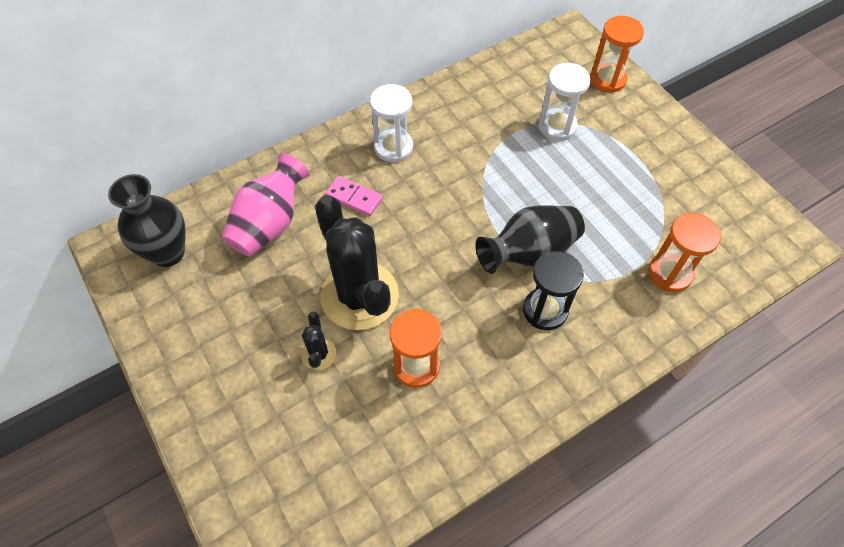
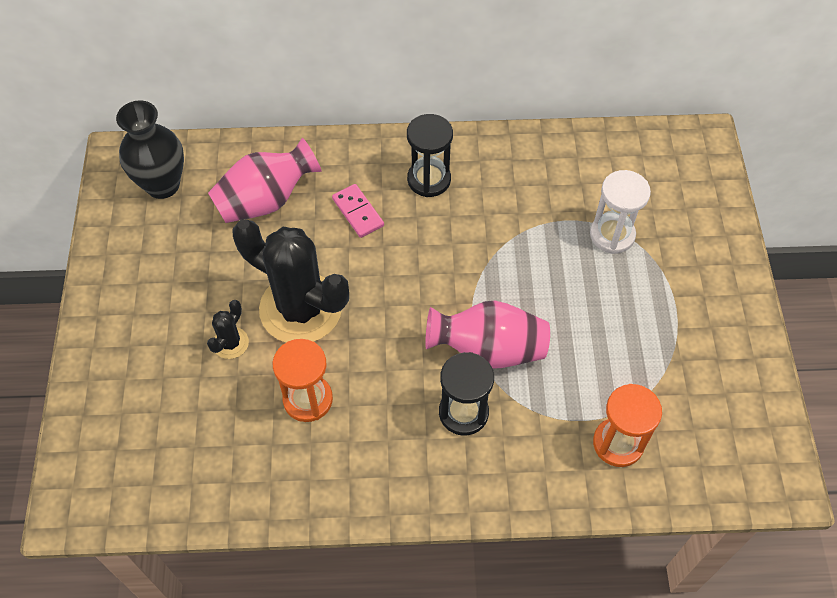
camera: 30 degrees right, 0 degrees up
black cactus [315,195,399,330] -> black cactus turned 60 degrees counterclockwise [233,219,349,343]
white hourglass [370,84,413,162] -> black hourglass [407,114,453,197]
black vase [475,205,585,274] -> pink vase [425,301,550,369]
orange hourglass [590,16,644,93] -> none

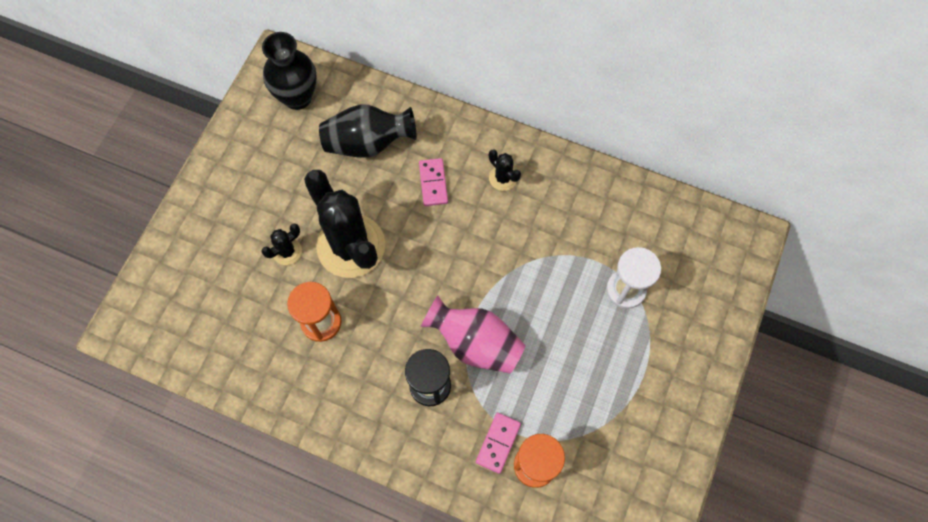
camera: 25 degrees right, 10 degrees up
pink vase [208,138,322,223] -> black vase [319,104,417,158]
black hourglass [407,114,453,197] -> black cactus [489,150,521,191]
none -> pink domino [476,413,521,474]

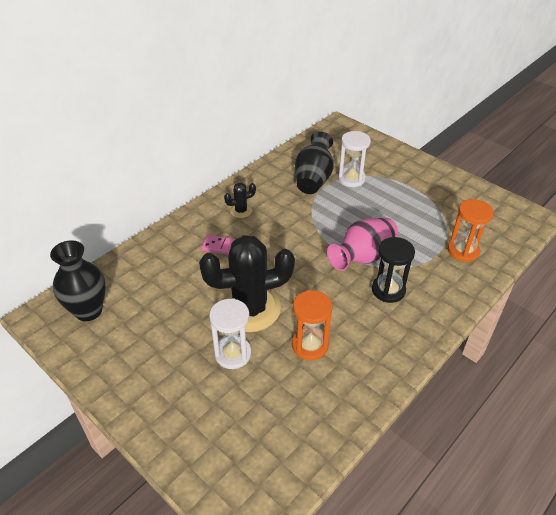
camera: 70 degrees left, 25 degrees down
black cactus [262,224,302,265] -> white hourglass [209,298,252,369]
black vase [319,104,417,158] -> black vase moved to [295,131,334,194]
pink domino [476,413,521,474] -> none

